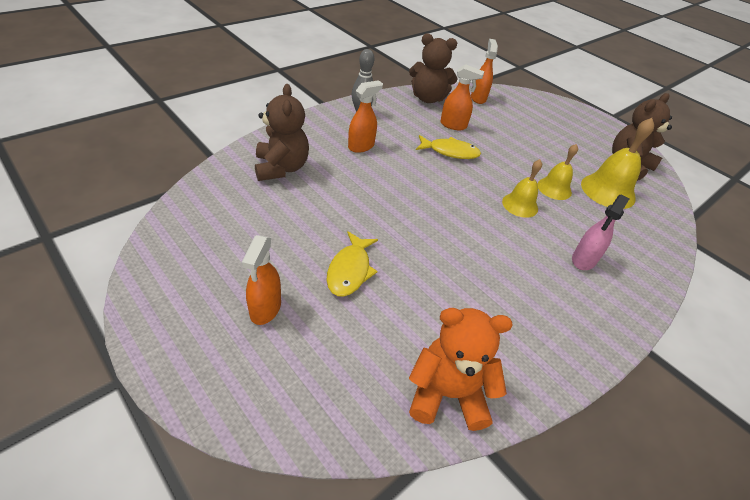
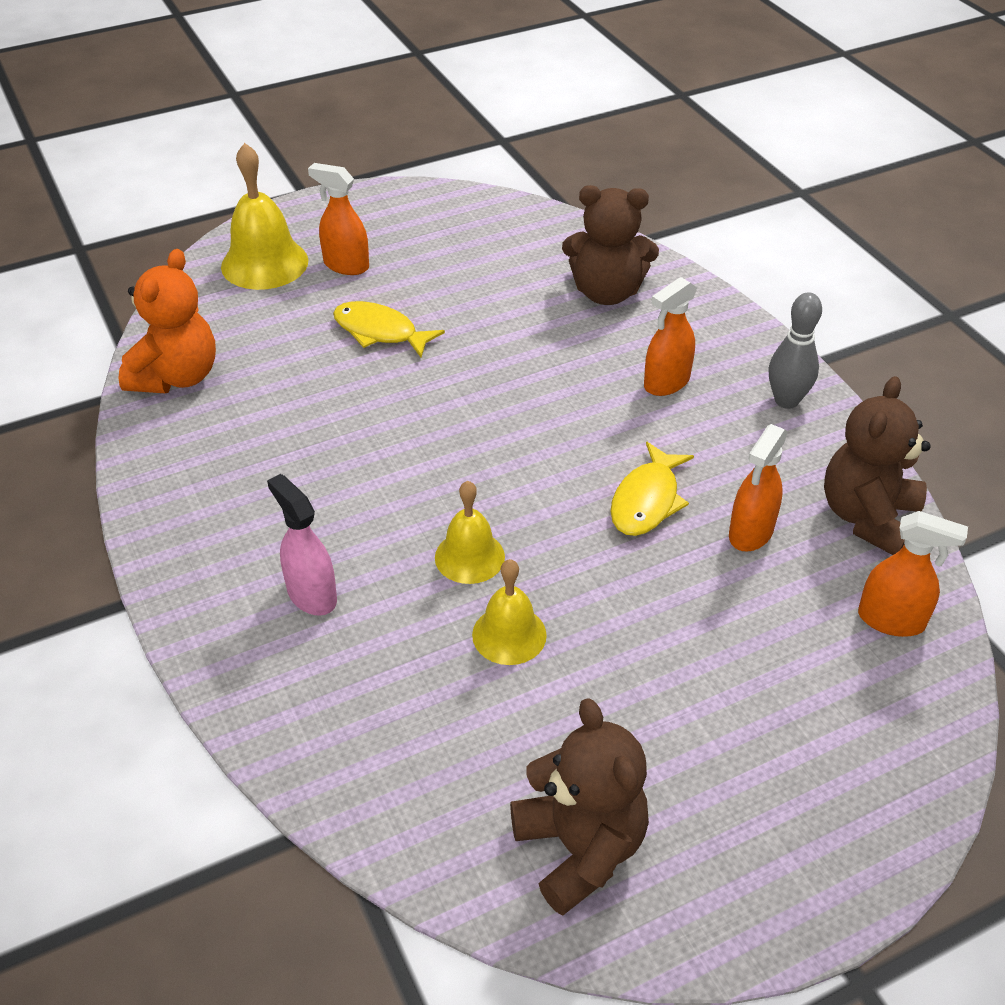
camera: 110 degrees right, 0 degrees up
orange spray bottle [348,80,383,153] -> orange spray bottle turned 75 degrees clockwise [644,277,697,396]
yellow bell [581,118,654,209] -> yellow bell moved to [221,143,308,290]

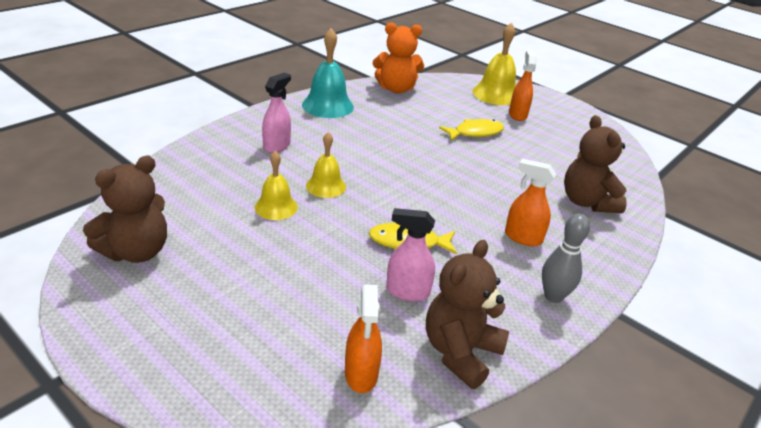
camera: 65 degrees right, 10 degrees down
yellow fish [333,301,445,358] -> yellow fish turned 60 degrees clockwise [439,119,504,141]
orange spray bottle [729,424,788,552] -> pink spray bottle [386,208,435,301]
brown teddy bear [824,376,931,555] -> brown teddy bear turned 60 degrees counterclockwise [426,240,509,389]
none -> turquoise bell [302,28,354,118]

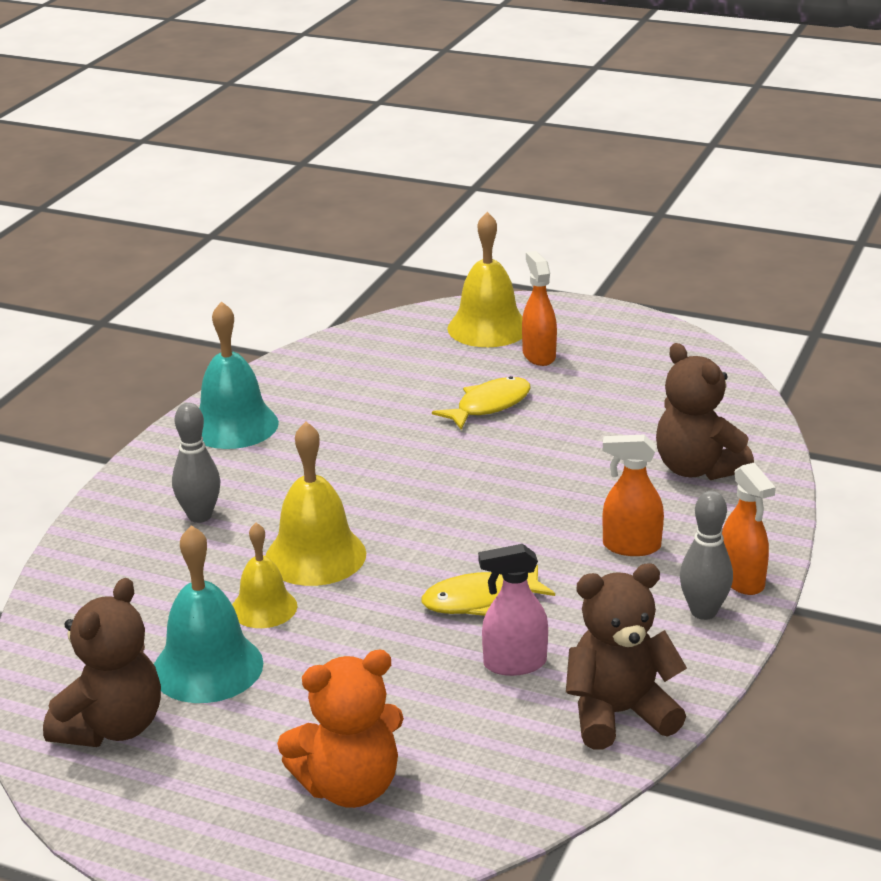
camera: 15 degrees left, 5 degrees down
pink spray bottle [262,73,291,153] -> grey bowling pin [172,403,220,523]
yellow bell [306,132,346,198] -> yellow bell [266,422,366,586], size x1.58
orange spray bottle [345,285,382,393] -> orange spray bottle moved to [722,463,776,595]
orange teddy bear [373,22,424,93] -> orange teddy bear moved to [277,650,404,808]
brown teddy bear [426,240,509,389] -> brown teddy bear turned 60 degrees clockwise [566,563,687,749]
none -> turquoise bell [154,525,263,703]

